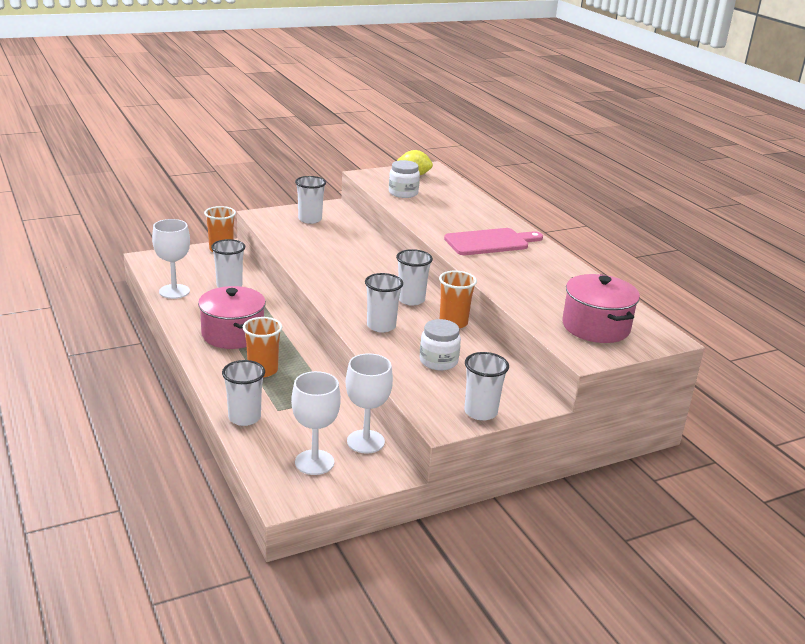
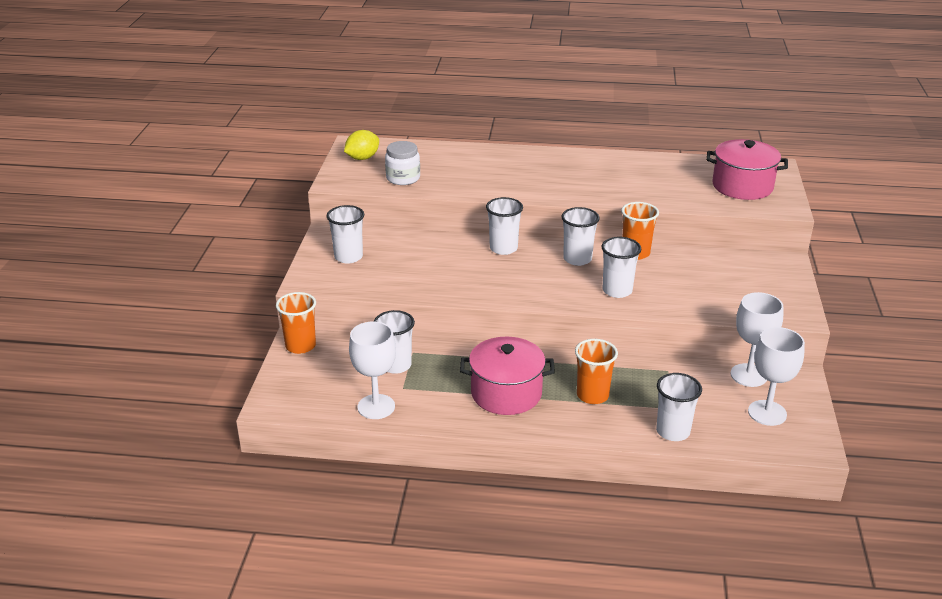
camera: 55 degrees left, 5 degrees up
white jar [420,319,461,370] -> none
pink cutting board [444,228,543,255] -> none
white cup [464,352,509,421] -> white cup moved to [486,197,523,255]

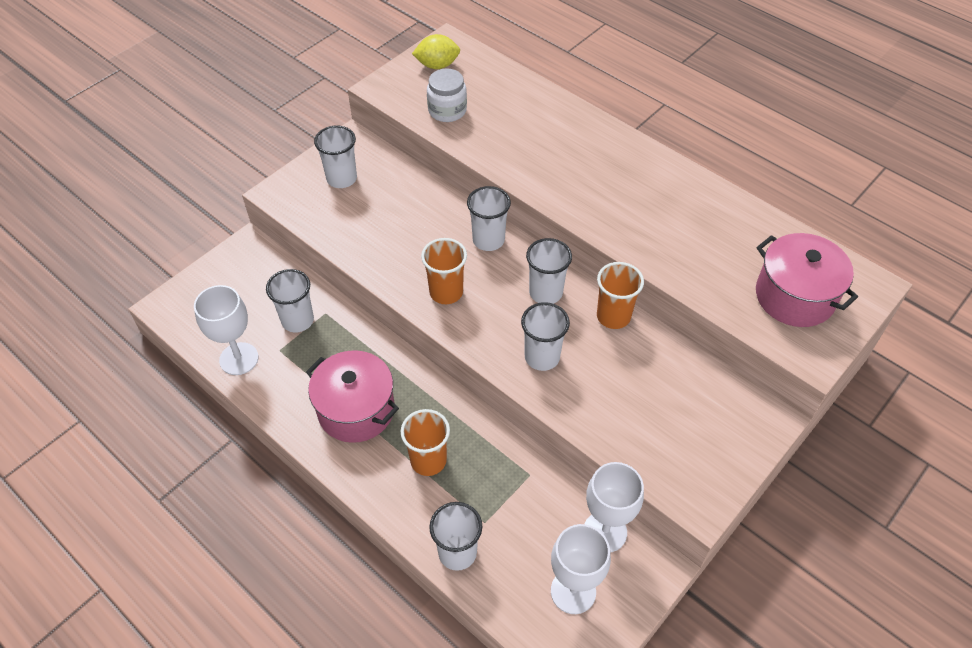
camera: 35 degrees right, 20 degrees up
orange cup [276,292,316,354] -> orange cup moved to [421,238,467,304]

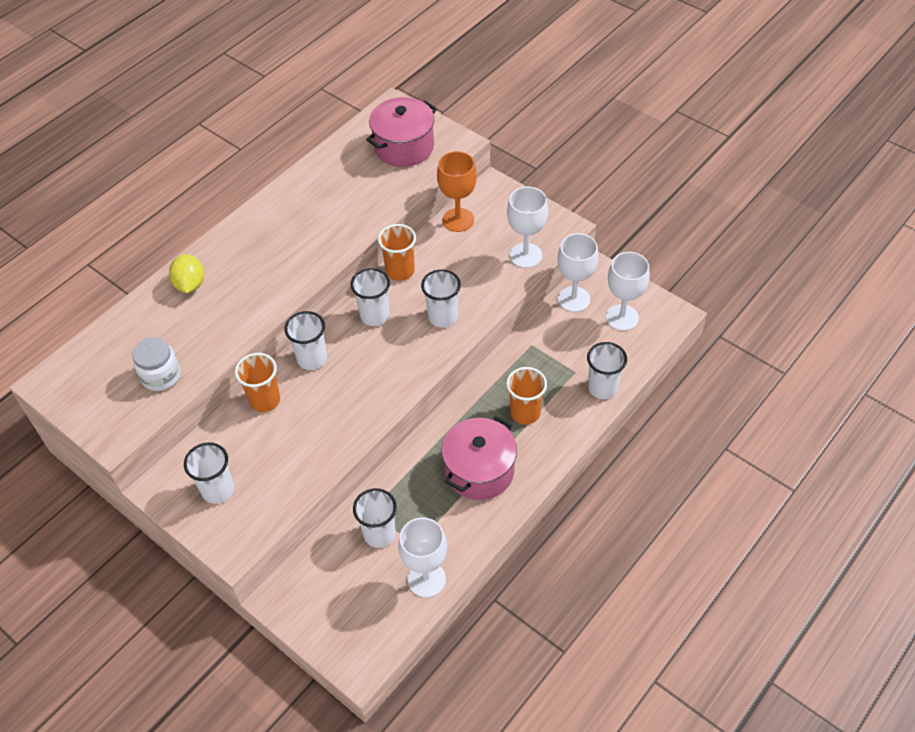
camera: 90 degrees left, 0 degrees up
yellow lemon [412,34,460,69] -> yellow lemon moved to [169,254,204,293]
orange cup [421,238,467,304] -> orange cup moved to [235,353,280,412]
none -> orange goblet [437,151,477,232]
none -> white goblet [507,187,548,268]

